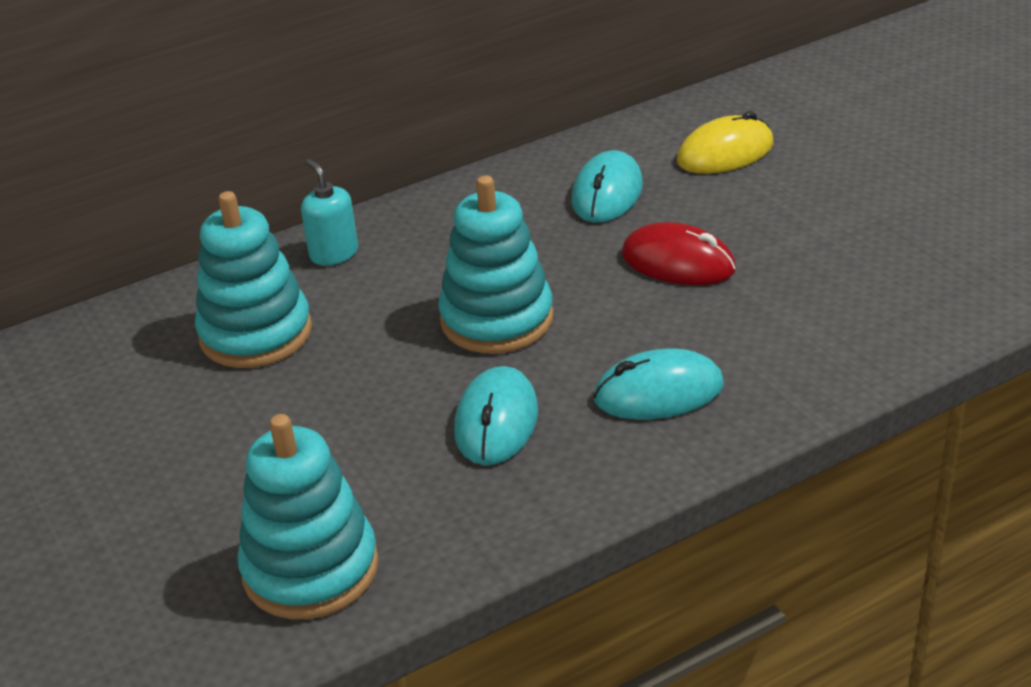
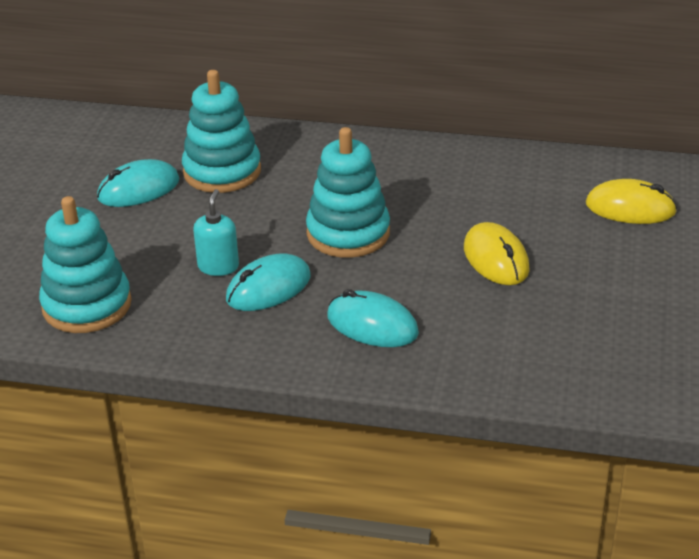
camera: 40 degrees right, 0 degrees up
turquoise soap dispenser [301,159,358,265] -> turquoise soap dispenser moved to [193,189,239,276]
turquoise mouse [571,150,643,223] -> turquoise mouse moved to [97,159,180,207]
red mouse [622,222,736,285] -> yellow mouse [464,222,530,285]

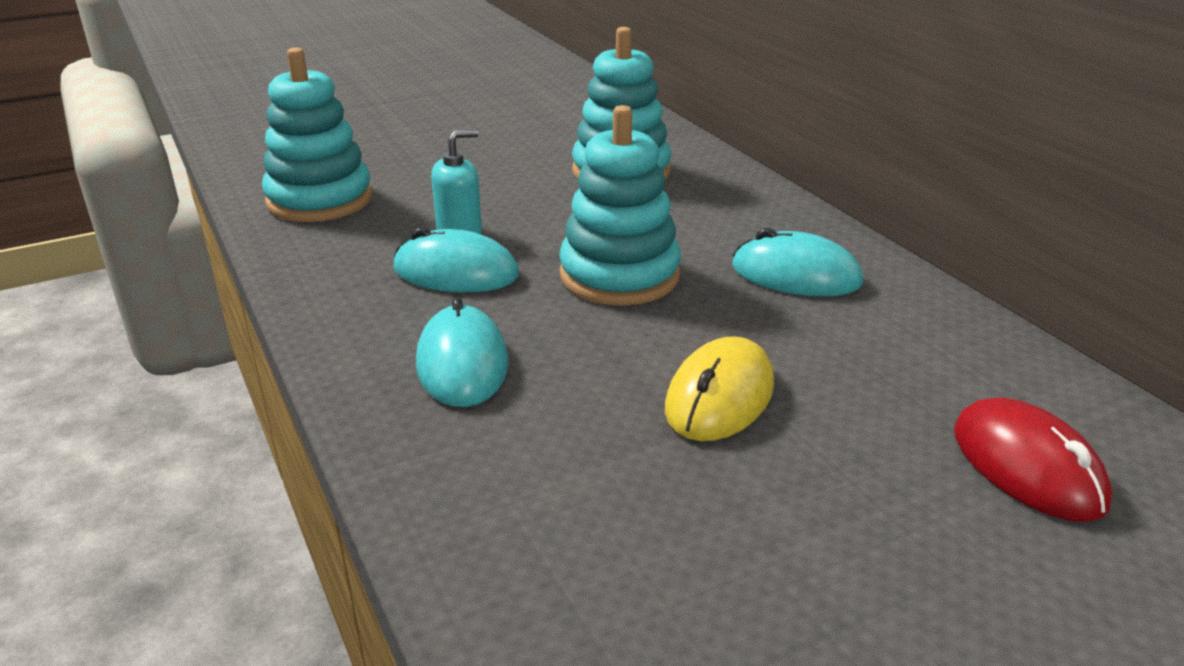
camera: 50 degrees right, 5 degrees down
turquoise mouse [97,159,180,207] -> turquoise mouse moved to [732,228,863,297]
yellow mouse [586,179,677,224] -> red mouse [954,397,1112,522]

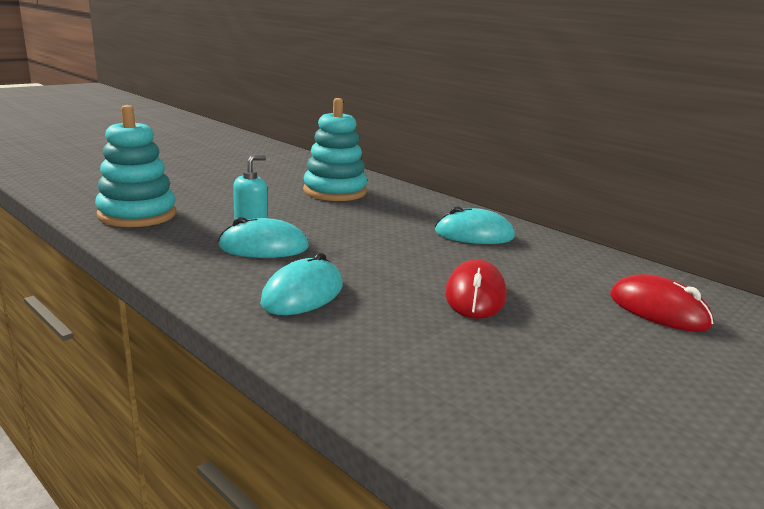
camera: 20 degrees left, 10 degrees down
turquoise mouse [416,297,508,407] -> turquoise mouse turned 60 degrees clockwise [260,253,343,315]
turquoise stacking toy [559,105,681,306] -> none
yellow mouse [665,336,774,441] -> red mouse [445,259,507,319]

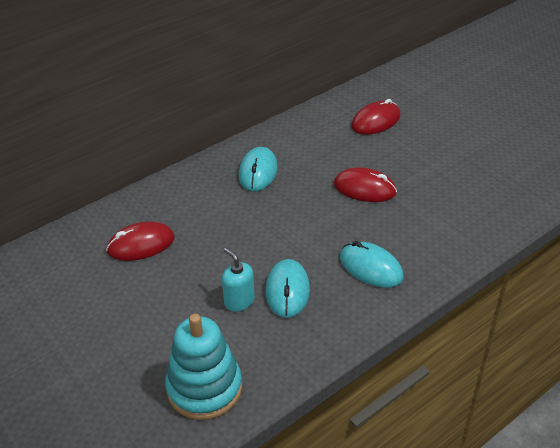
camera: 80 degrees left, 20 degrees up
turquoise stacking toy [303,98,367,201] -> red mouse [106,221,175,261]

